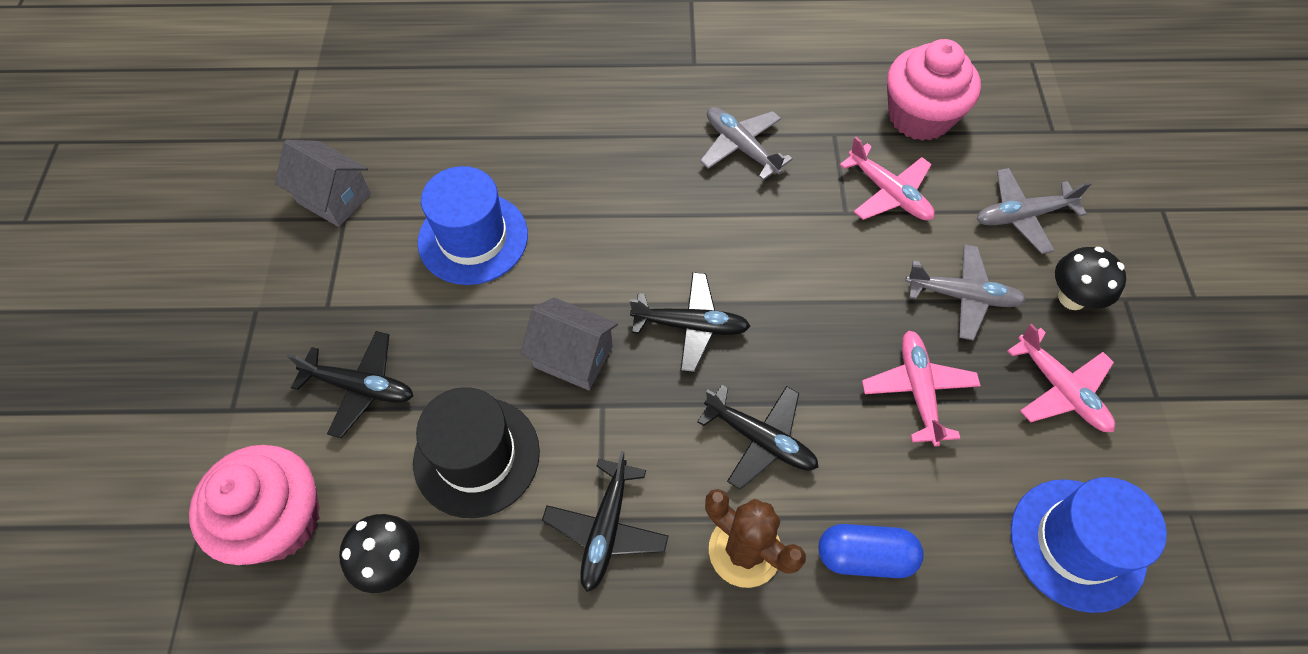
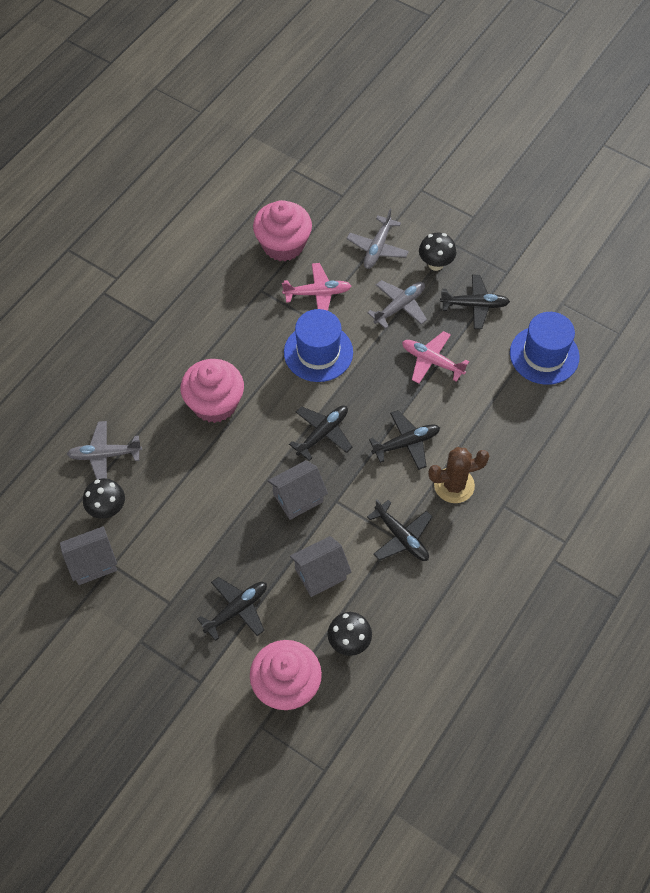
camera: 55 degrees left, 0 degrees up
black hat [413,387,540,518] -> grey house [290,536,352,597]
blue hat [418,166,528,285] -> blue hat moved to [284,309,353,382]
grey plane [700,107,792,180] -> grey plane moved to [67,421,142,479]
blue capsule [819,524,924,578] -> none
pink plane [1007,323,1115,432] -> black plane [440,275,510,329]
none -> black mushroom [83,478,125,519]
none -> pink cupcake [181,359,244,423]

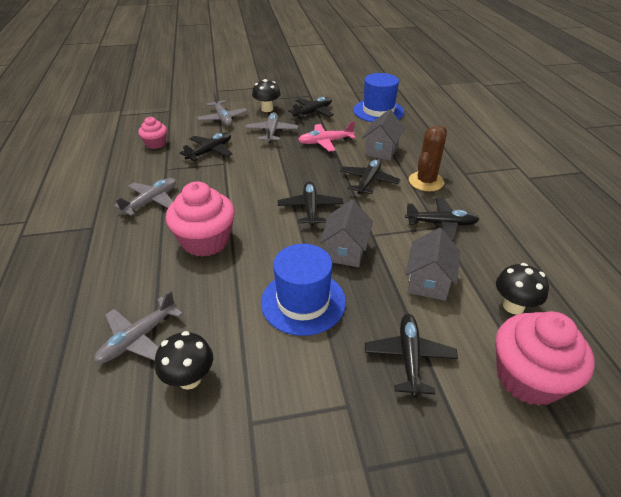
camera: 45 degrees left, 20 degrees down
grey house [60,526,117,585] -> grey house moved to [362,109,405,160]
pink cupcake [253,200,312,261] -> pink cupcake [138,117,167,149], size x0.55
pink plane [282,263,351,311] -> black plane [180,132,232,161]
blue hat [284,309,353,382] -> blue hat moved to [261,244,346,336]
none -> grey plane [114,178,176,216]

